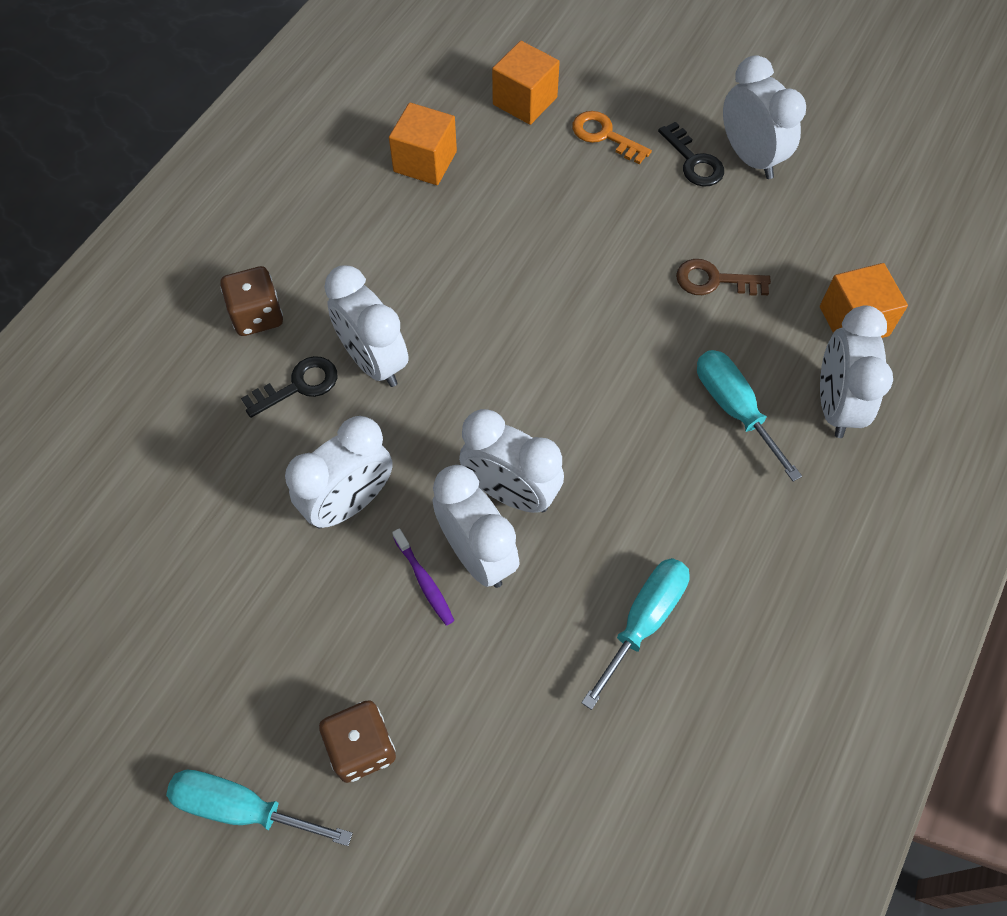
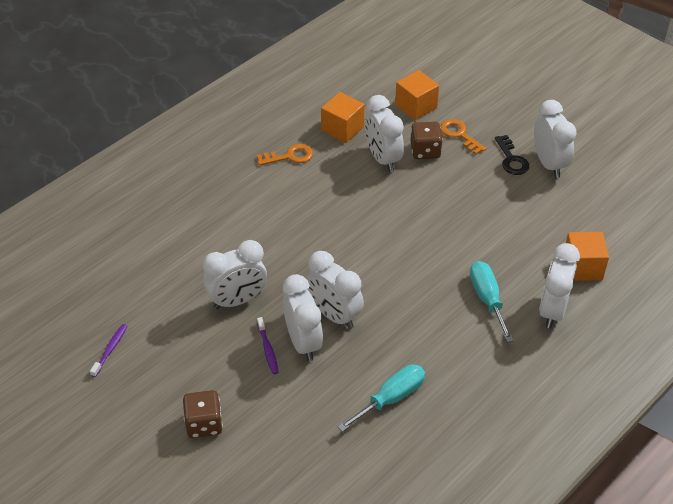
camera: 15 degrees right, 15 degrees down
turquoise screwdriver [166,770,353,846] -> none
brown dice [220,266,283,336] -> brown dice moved to [410,122,443,159]
black key [241,356,337,418] -> none
white clock [324,265,409,387] -> white clock moved to [365,95,404,172]
brown key [676,259,771,296] -> none
none -> purple toothbrush [90,324,127,377]
none -> orange key [257,144,313,166]

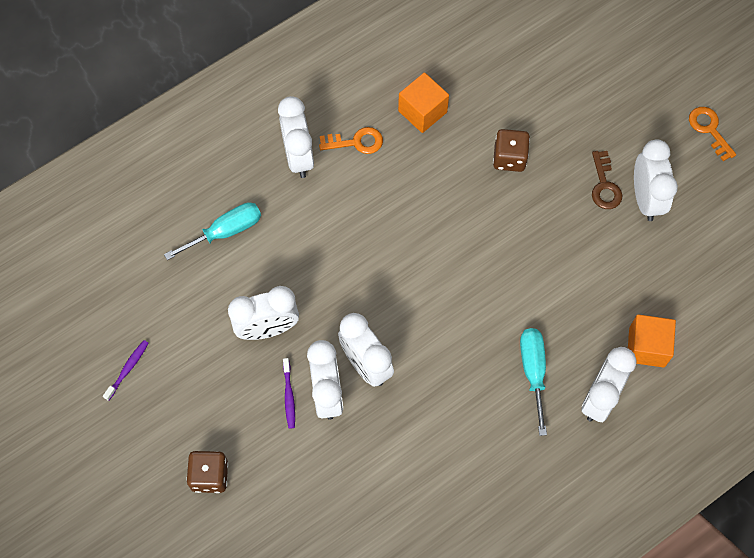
camera: 10 degrees right, 20 degrees up
turquoise screwdriver [337,364,425,432] -> turquoise screwdriver moved to [164,202,261,260]
white clock [365,95,404,172] -> white clock moved to [278,96,314,178]
orange cube [395,70,439,120] -> none
orange key [440,119,486,155] -> orange key moved to [689,107,736,161]
black key [495,135,529,175] -> brown key [592,151,623,209]

